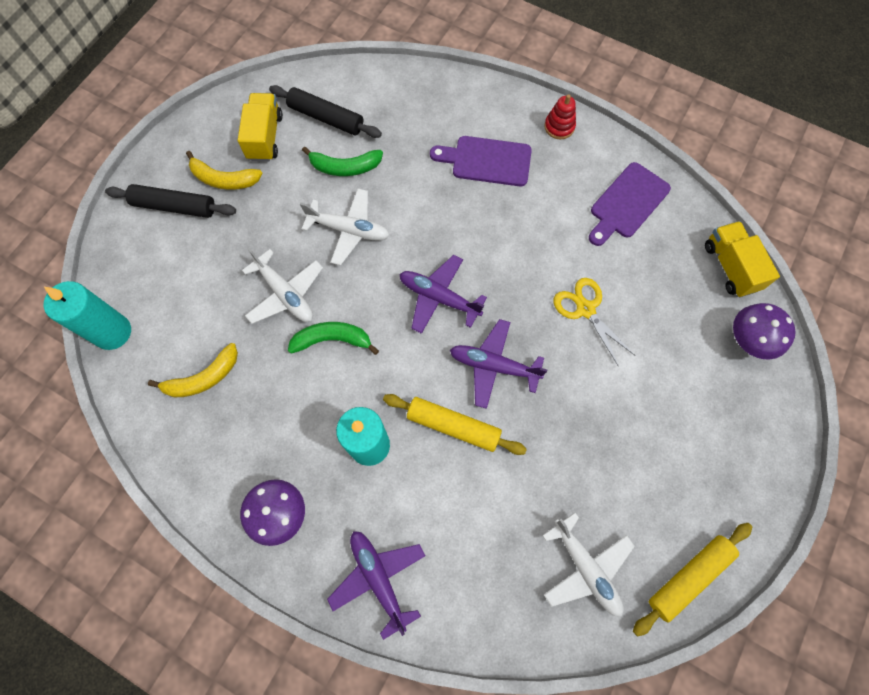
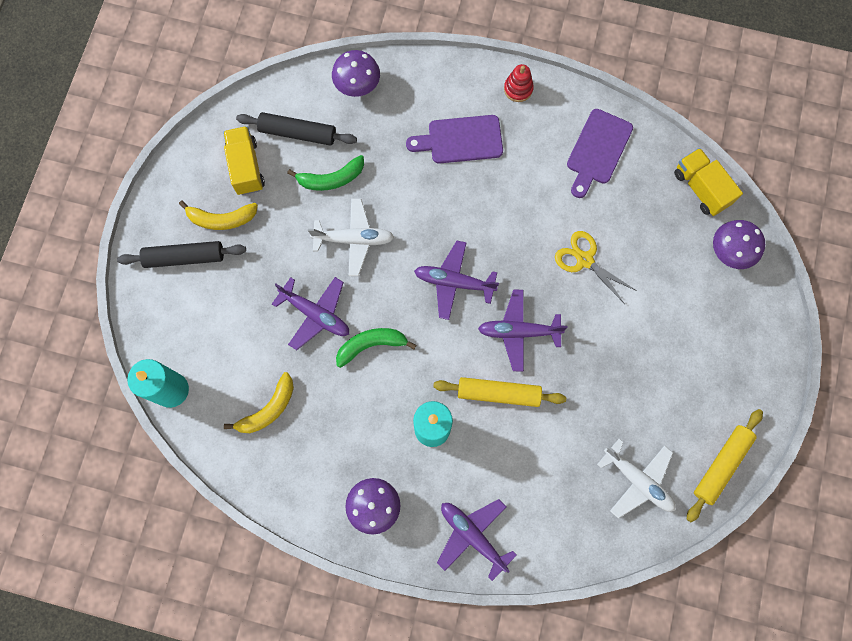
camera: 15 degrees left, 5 degrees up
white plane [242,248,323,324] -> purple plane [272,277,349,350]
none -> purple mushroom [332,50,380,97]

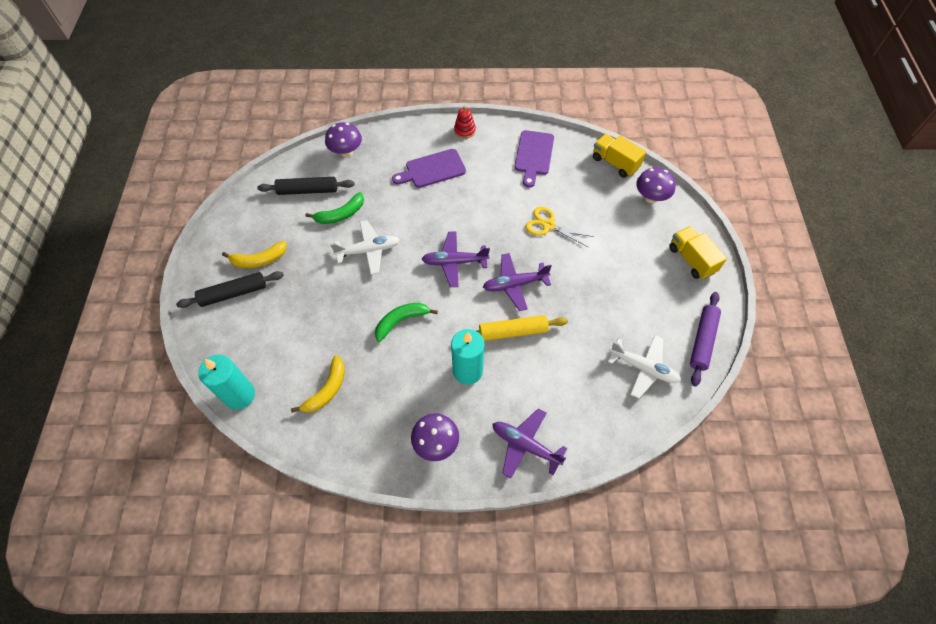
camera: 15 degrees left, 15 degrees down
yellow truck [223,126,265,195] -> yellow truck moved to [669,226,727,280]
purple plane [272,277,349,350] -> none
yellow rolling pin [687,409,763,522] -> purple rolling pin [690,292,721,387]

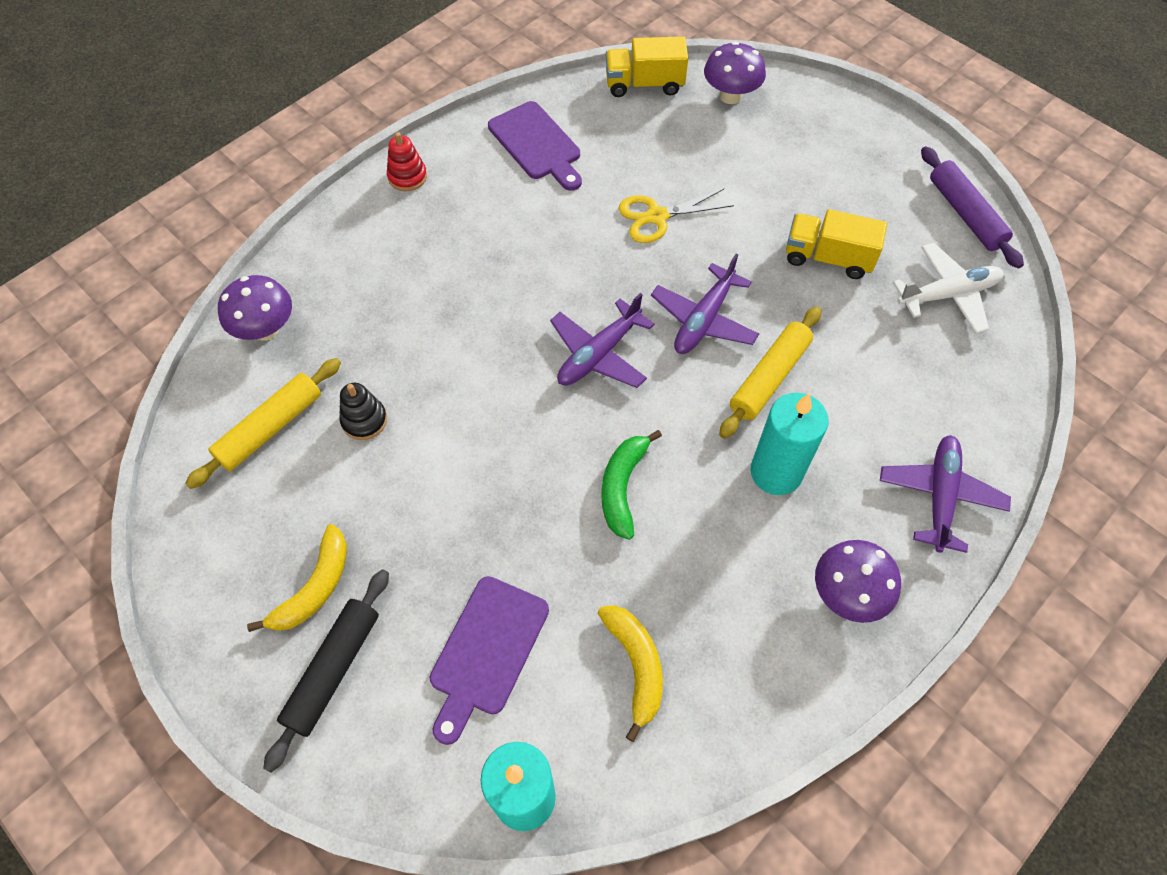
camera: 45 degrees left, 0 degrees up
black rolling pin [257,177,355,195] -> yellow rolling pin [185,358,341,489]
green banana [305,192,364,224] -> black stacking toy [339,383,387,440]
white plane [330,220,400,275] -> none
purple cutting board [392,149,466,188] -> purple cutting board moved to [430,576,549,745]
purple plane [493,408,567,479] -> purple plane turned 120 degrees clockwise [880,435,1011,553]
yellow truck [669,226,727,280] -> yellow truck moved to [786,209,887,279]

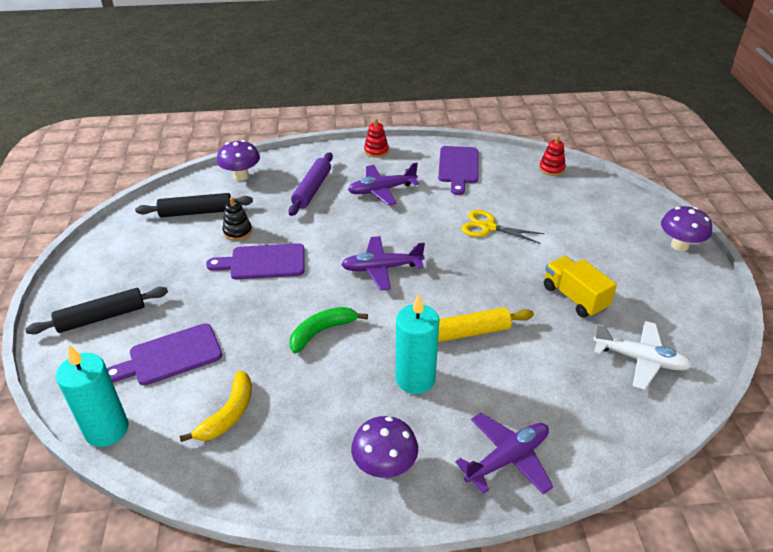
camera: 40 degrees right, 20 degrees down
yellow rolling pin [185,358,341,489] -> black rolling pin [135,193,253,217]
yellow banana [247,524,347,632] -> none
yellow truck [606,36,688,97] -> red stacking toy [539,136,566,176]
purple plane [651,254,759,354] -> purple plane moved to [348,163,419,205]
purple mushroom [704,42,766,104] -> purple mushroom moved to [661,206,712,251]
purple rolling pin [921,146,1024,269] -> purple rolling pin moved to [288,152,333,216]
none -> purple cutting board [206,243,305,279]

